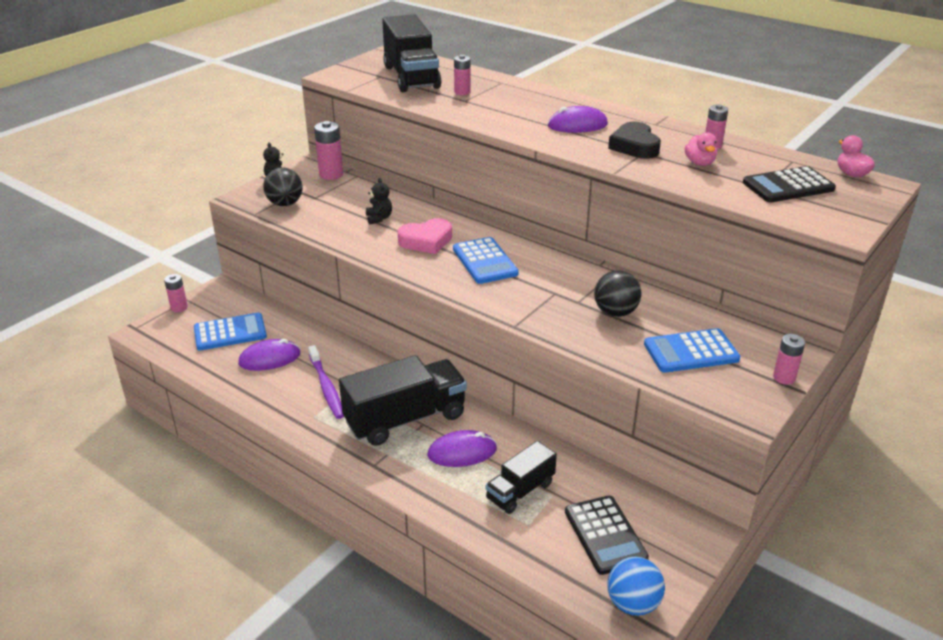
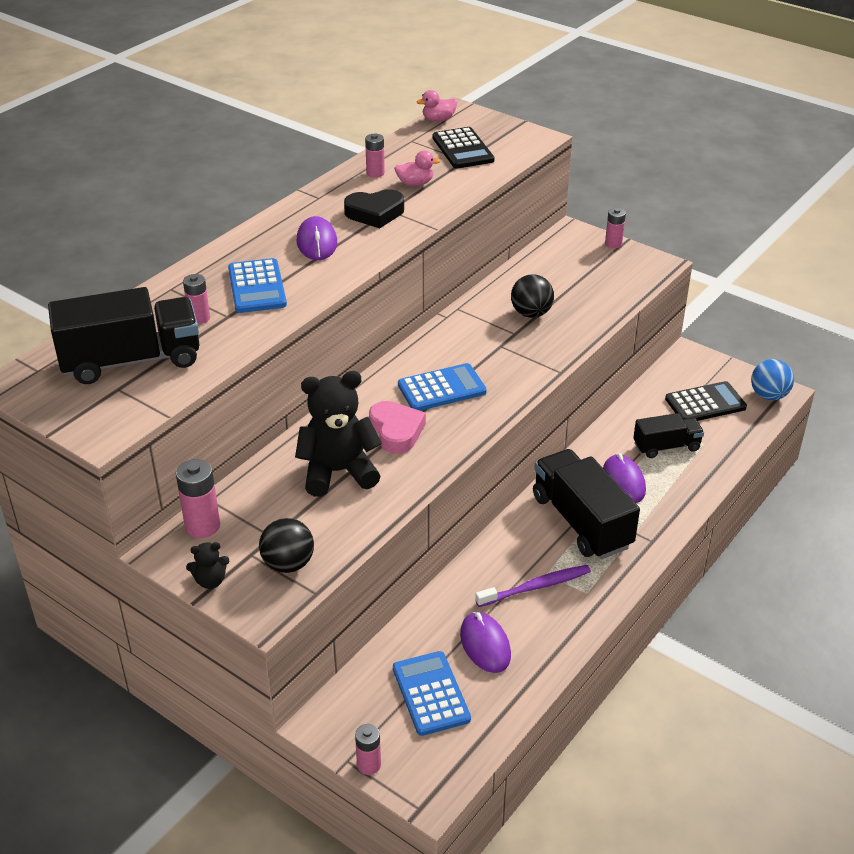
camera: 90 degrees left, 5 degrees up
black teddy bear [366,178,392,224] -> black teddy bear [295,371,382,497], size x2.20
black truck [486,441,557,514] -> black truck turned 60 degrees counterclockwise [633,413,704,458]
blue calculator [644,328,740,373] -> blue calculator moved to [228,258,287,313]

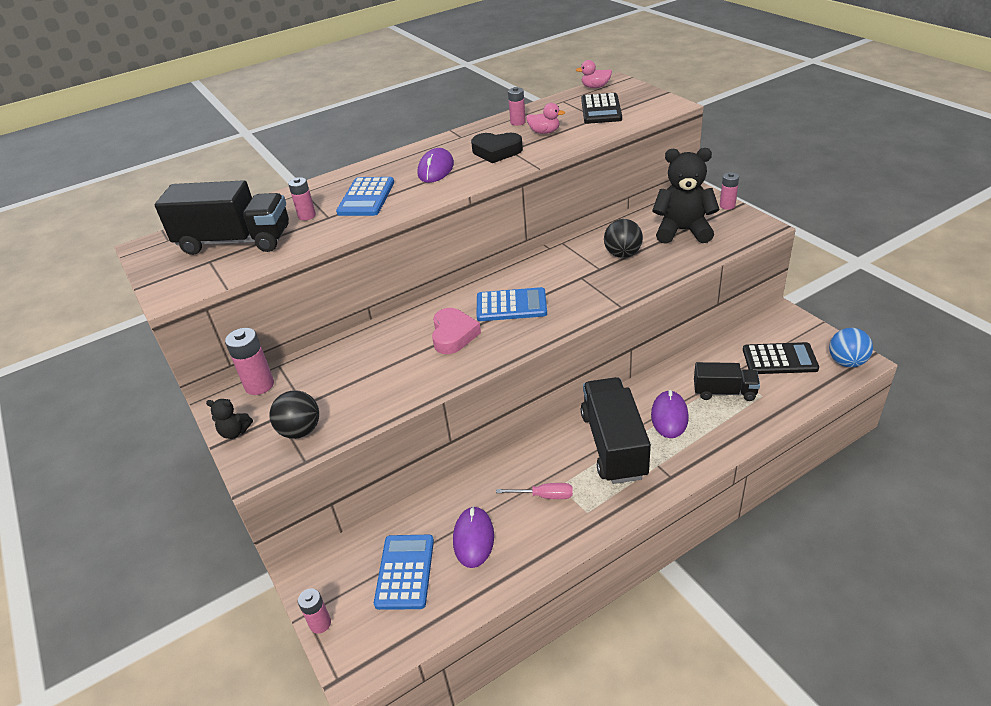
camera: 25 degrees right, 0 degrees up
black teddy bear [295,371,382,497] -> black teddy bear moved to [652,148,719,244]
purple toothbrush [475,565,591,607] -> pink screwdriver [496,483,573,499]

